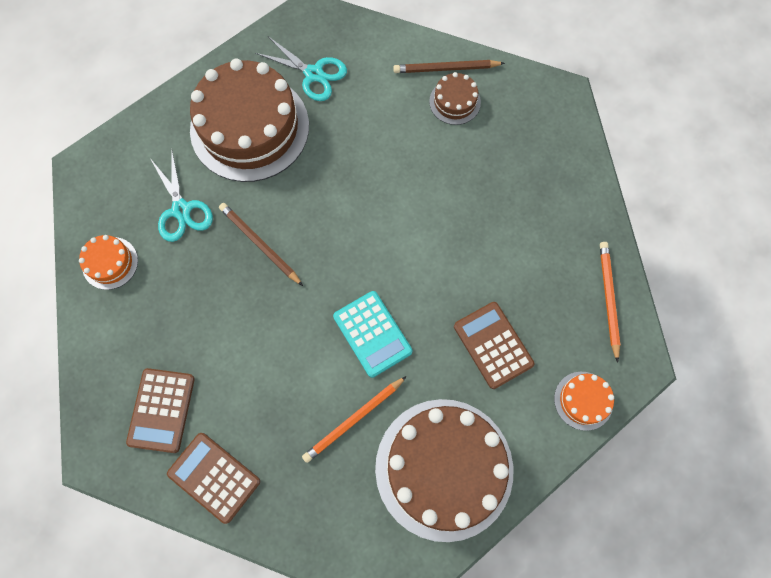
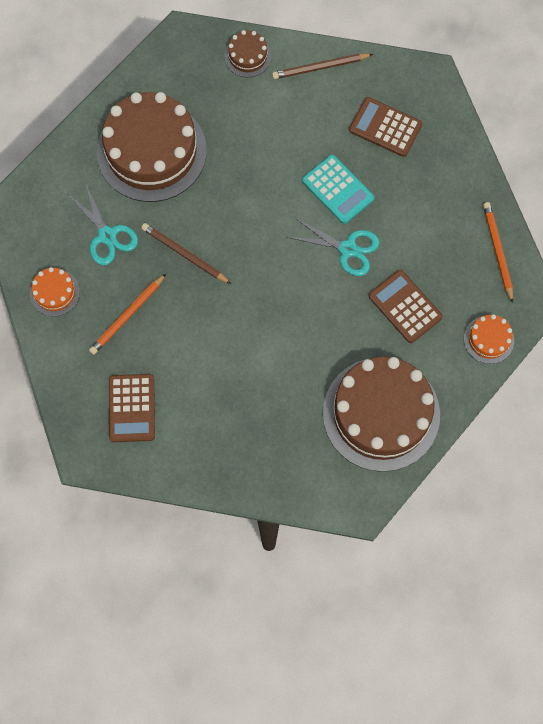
camera: 10 degrees left, 0 degrees up
brown calculator [167,433,260,524] -> brown calculator moved to [349,97,422,157]
turquoise scissors [255,36,347,101] -> turquoise scissors moved to [287,218,380,276]
orange pencil [302,376,407,463] -> orange pencil moved to [89,274,166,355]
turquoise calculator [333,291,412,378] -> turquoise calculator moved to [302,155,374,224]
brown cake [429,72,481,125] -> brown cake moved to [224,30,271,77]

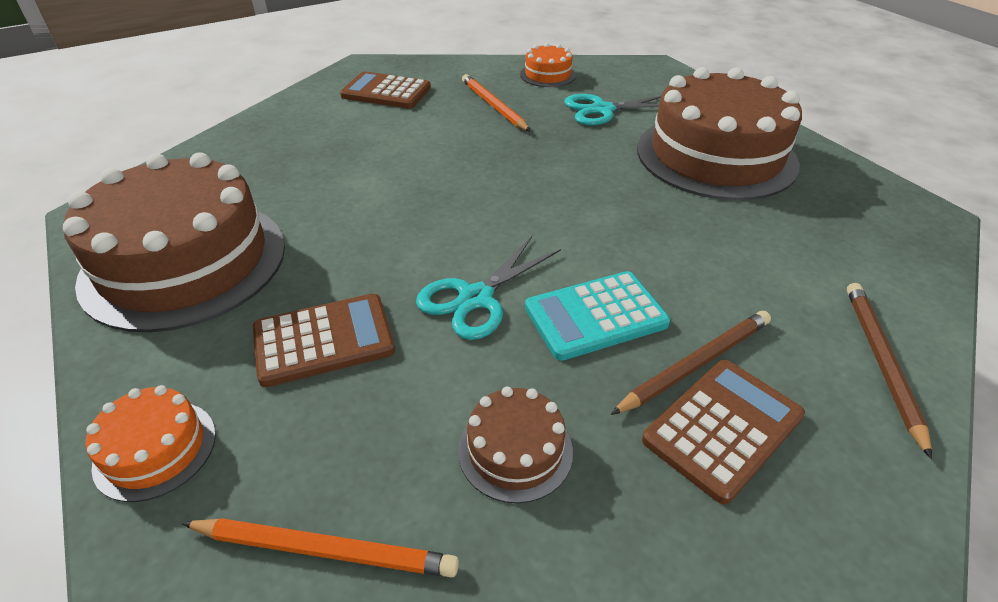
camera: 110 degrees right, 30 degrees down
brown pencil [141,223,231,284] -> brown pencil moved to [610,311,771,415]
brown cake [224,30,271,77] -> brown cake moved to [458,386,573,504]

